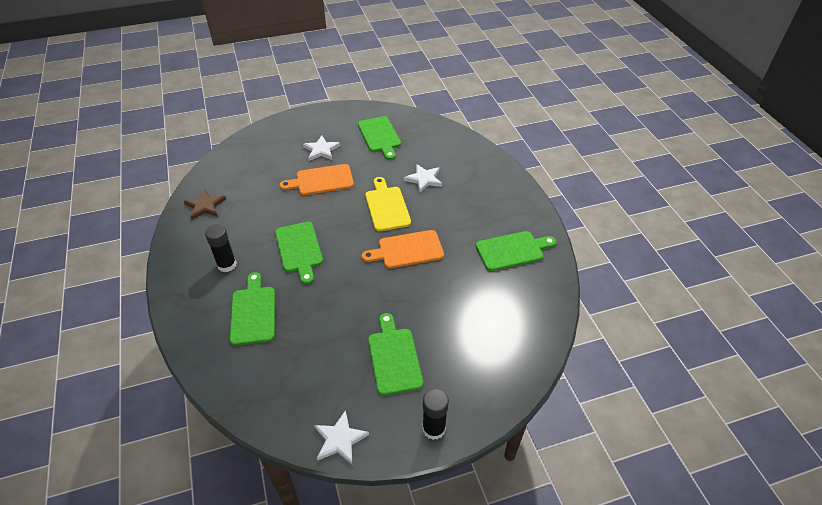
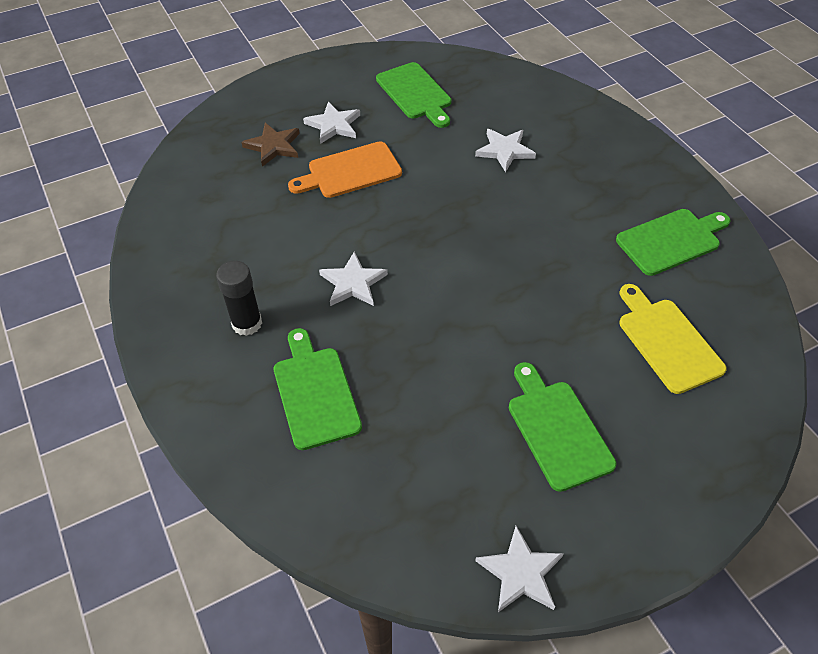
camera: 10 degrees left, 5 degrees up
brown star [184,189,226,220] -> brown star moved to [242,123,300,167]
green cutting board [275,222,323,284] -> white star [319,252,388,306]
orange cutting board [362,230,444,268] -> none
yellow cutting board [365,177,411,231] -> yellow cutting board moved to [619,284,727,394]
black glue stick [422,389,449,440] -> none

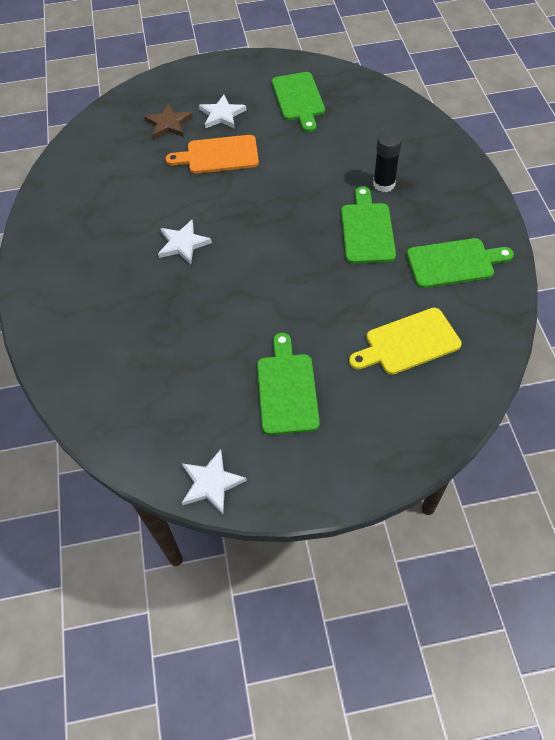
camera: 20 degrees right, 5 degrees up
black glue stick [216,261,262,336] -> black glue stick moved to [373,131,402,192]
green cutting board [274,328,362,450] -> green cutting board moved to [341,186,396,264]
white star [475,129,536,172] -> none
yellow cutting board [619,284,727,394] -> yellow cutting board turned 105 degrees counterclockwise [349,308,462,375]

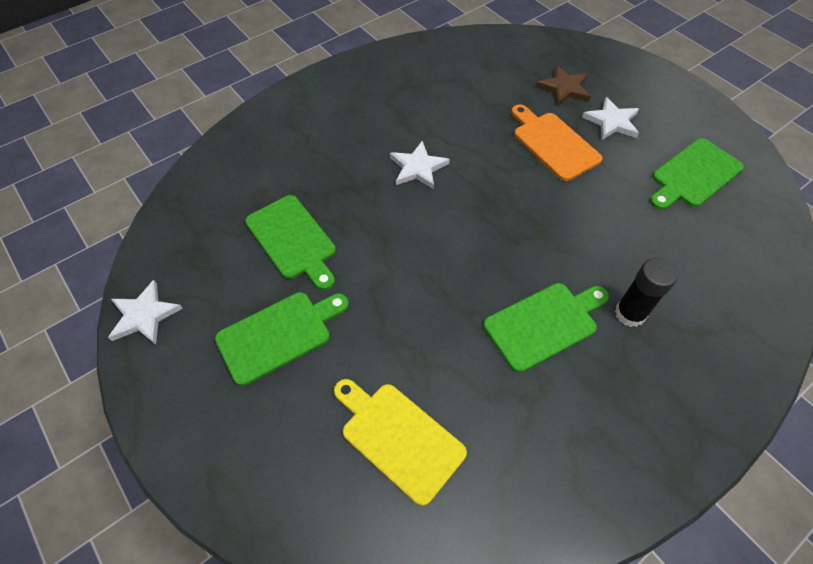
camera: 60 degrees right, 0 degrees up
green cutting board [407,238,514,288] -> green cutting board moved to [245,195,336,290]

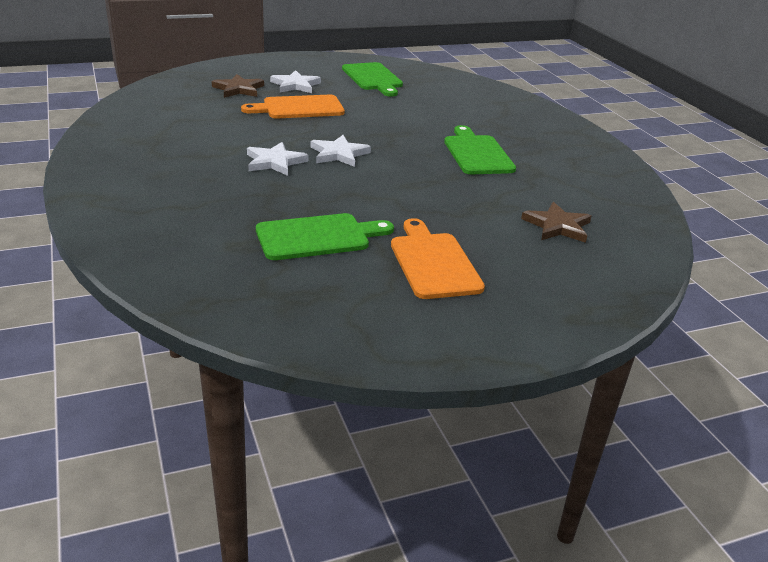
camera: 75 degrees left, 25 degrees down
white star [108,280,183,345] -> white star moved to [310,135,371,167]
green cutting board [215,292,349,386] -> orange cutting board [391,218,485,299]
yellow cutting board [334,379,467,506] -> brown star [521,202,591,243]
black glue stick [615,258,678,327] -> none

